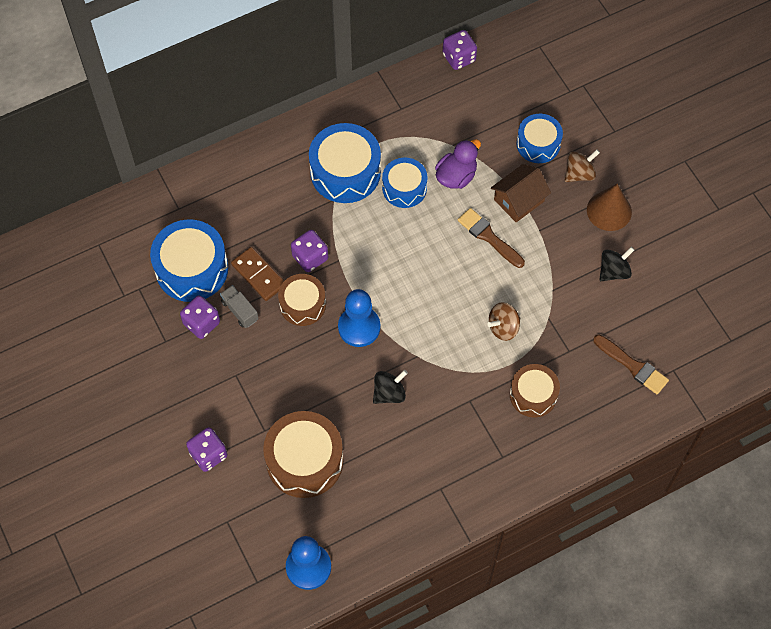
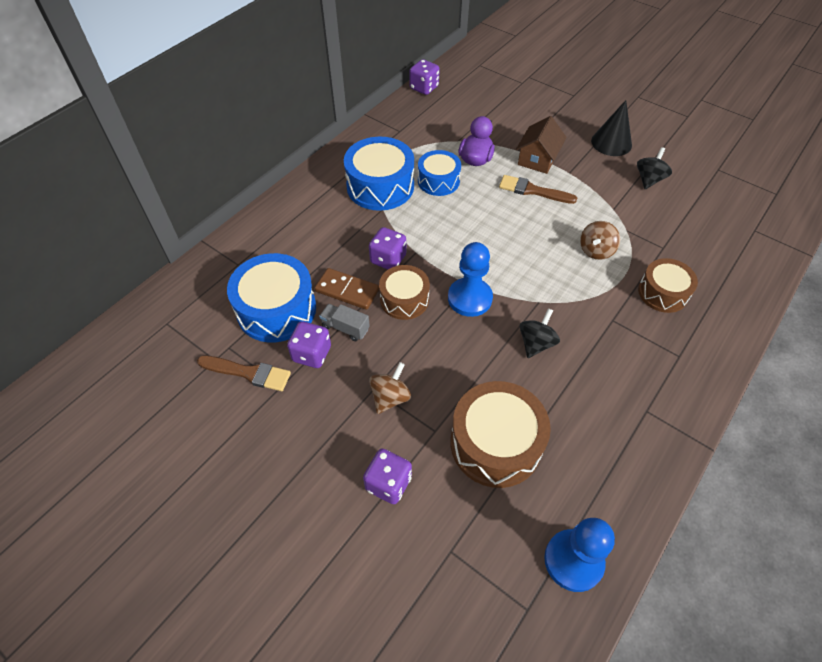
camera: 25 degrees left, 10 degrees down
blue drum [516,114,563,163] -> none
brown spinning top [565,150,600,182] -> brown spinning top moved to [369,362,411,414]
brown cone [587,184,632,231] -> black cone [591,100,632,156]
brown brush [593,335,669,394] -> brown brush moved to [197,356,291,391]

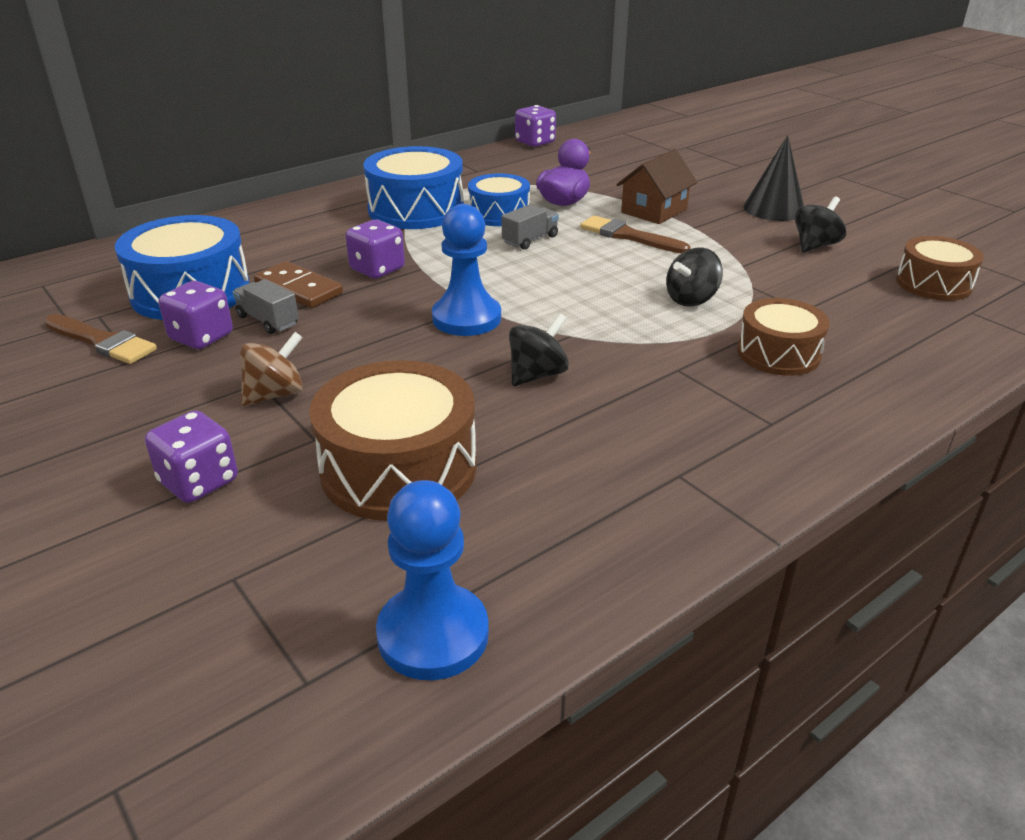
camera: 15 degrees right, 20 degrees down
brown drum [379,265,430,320] -> brown drum moved to [896,236,984,301]
brown spinning top [580,221,620,260] -> black spinning top [666,248,723,307]
none -> grey truck [502,204,559,250]

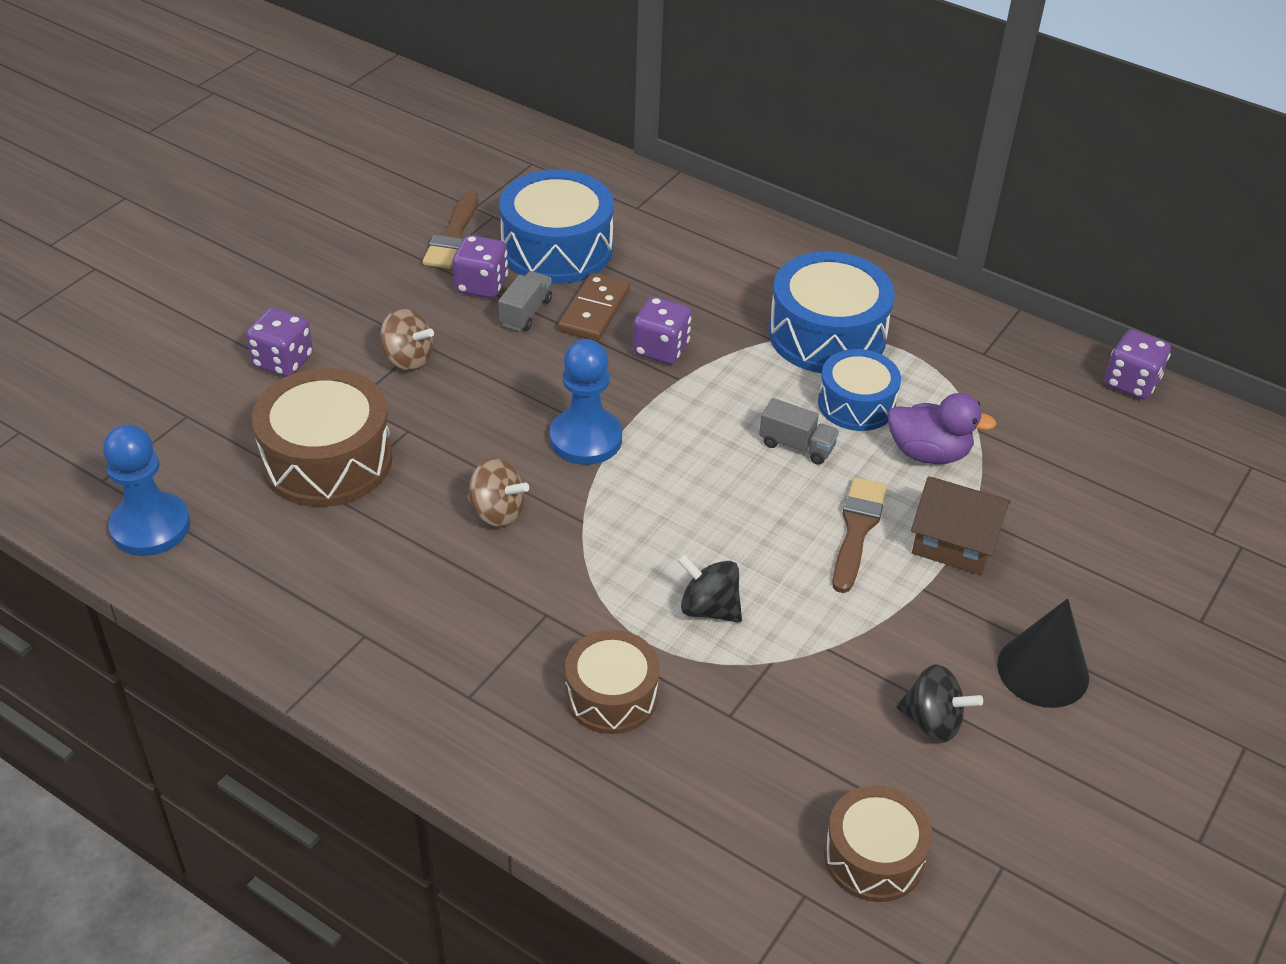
camera: 70 degrees right, 10 degrees up
black spinning top [509,313,569,386] -> brown spinning top [467,458,529,527]

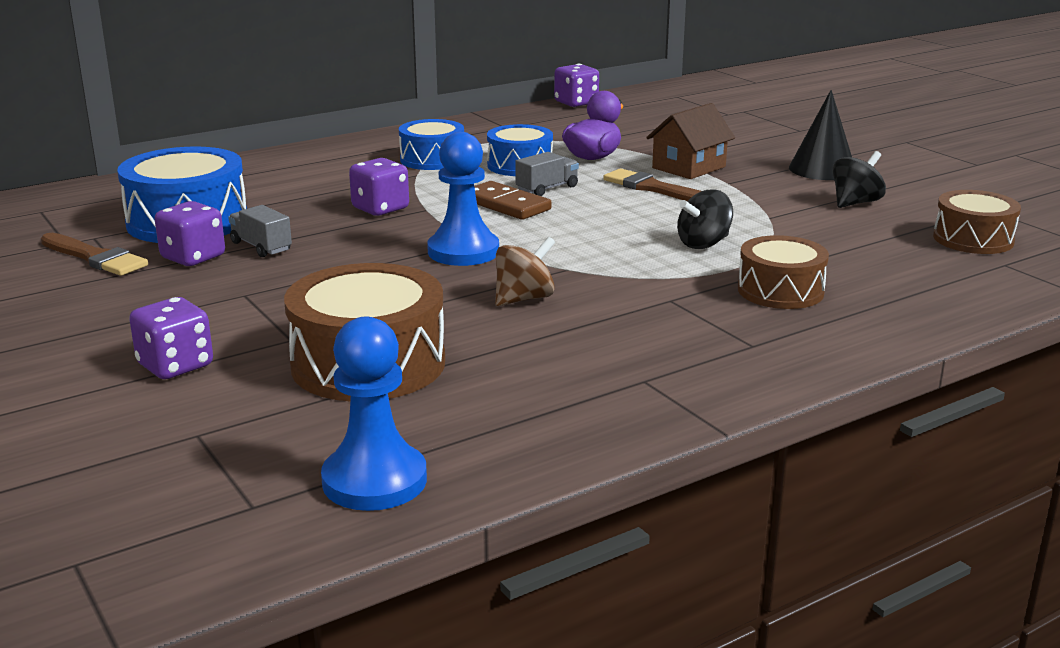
camera: 65 degrees left, 20 degrees down
brown spinning top [380,308,434,371] -> none
brown domino [558,273,630,341] -> brown domino moved to [474,181,552,220]
blue drum [769,251,895,373] -> blue drum [399,119,464,170], size x0.63

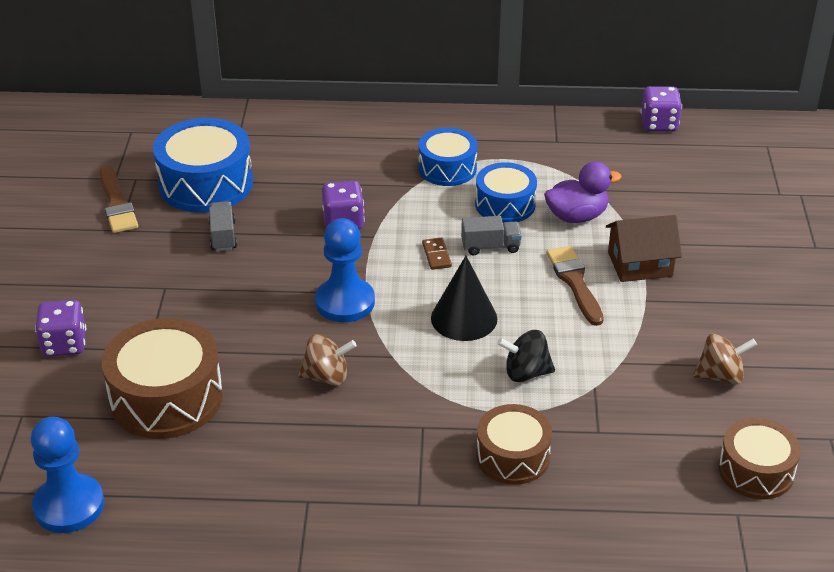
camera: 35 degrees right, 15 degrees up
purple dice [155,201,225,266] -> none
brown domino [474,181,552,220] -> brown domino [422,237,452,270], size x0.57
black cone [789,90,852,180] -> black cone moved to [431,256,497,341]
black spinning top [833,151,886,208] -> brown spinning top [693,333,757,385]

